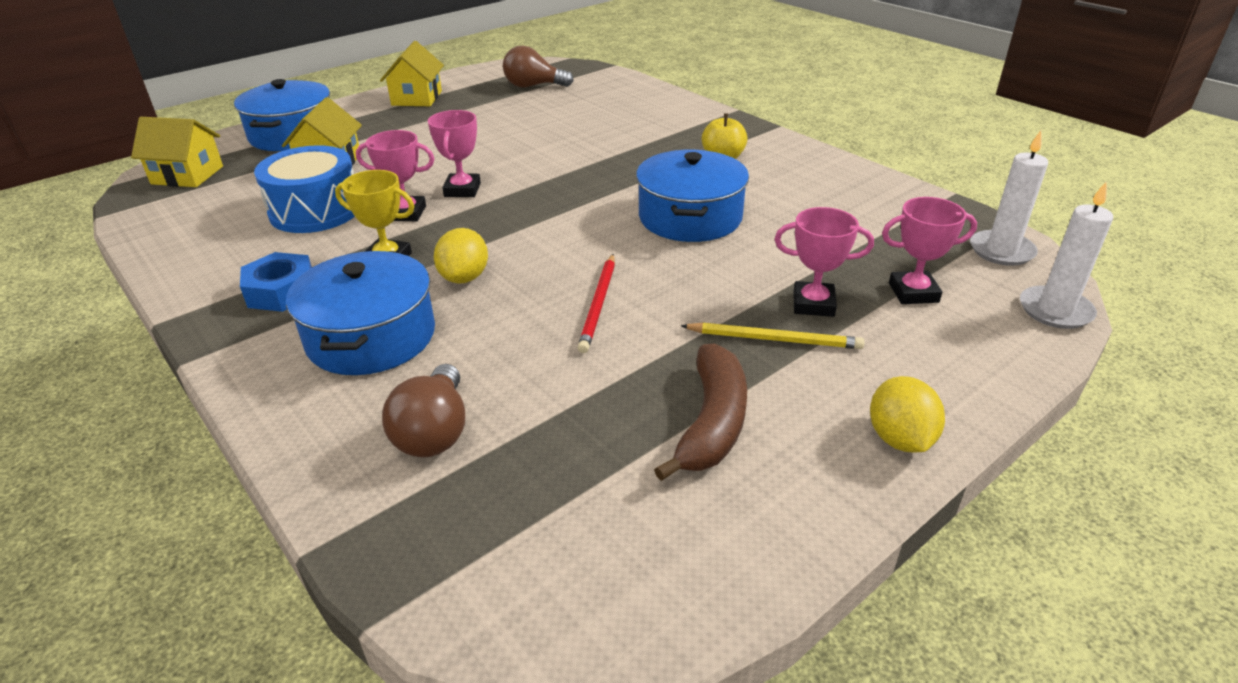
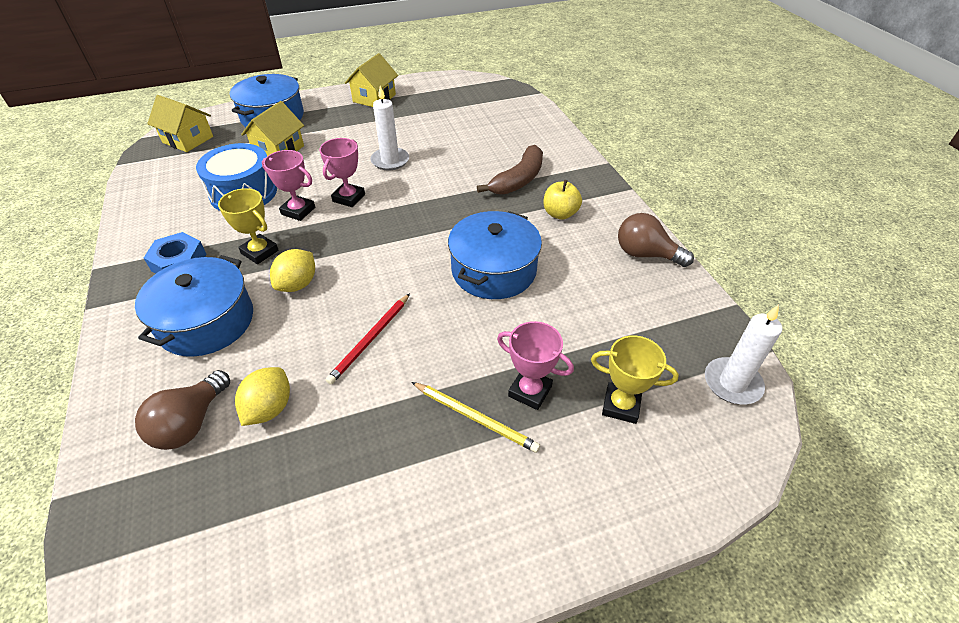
camera: 20 degrees right, 10 degrees up
brown light bulb [503,46,574,87] -> brown light bulb moved to [618,213,694,267]
brown banana [654,344,747,481] -> brown banana moved to [477,145,543,195]
yellow lemon [870,376,945,453] -> yellow lemon moved to [235,367,290,426]
pink trophy [882,197,977,304] -> yellow trophy [591,335,679,424]
white candle [1020,181,1113,329] -> white candle moved to [370,86,409,171]

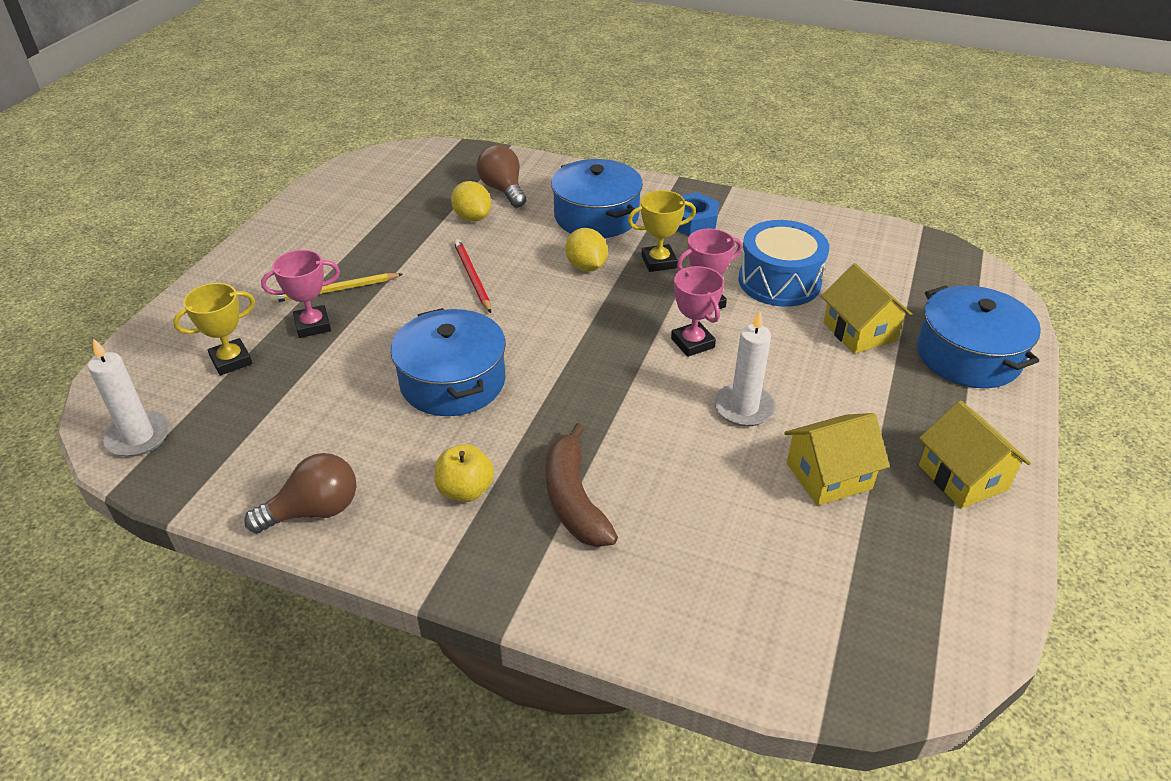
camera: 130 degrees right, 5 degrees down
yellow house [147,95,213,152] -> yellow house moved to [784,413,890,506]

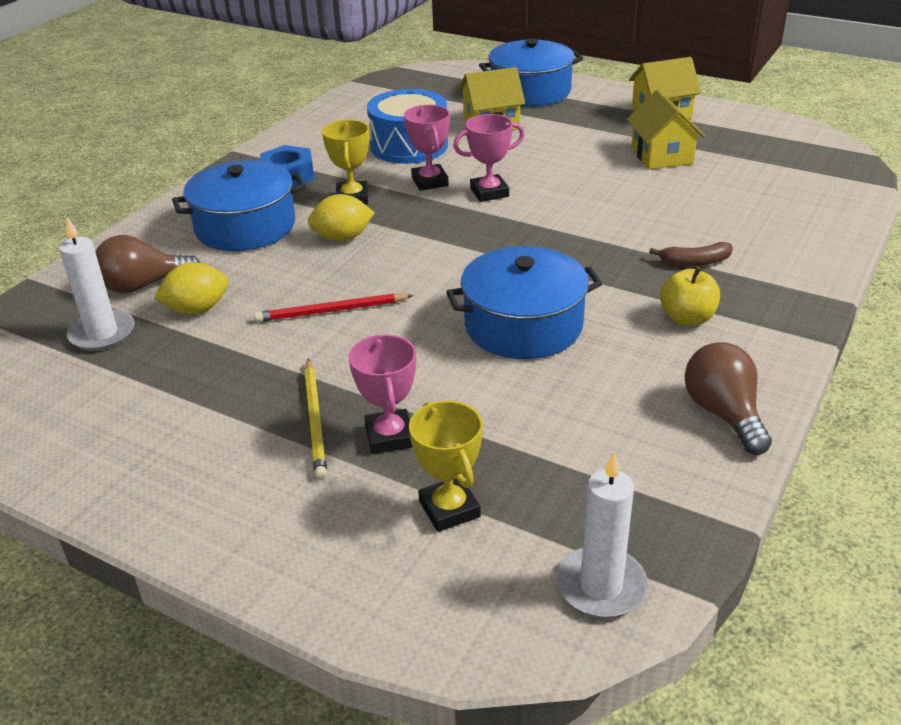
camera: 80 degrees left, 5 degrees down
brown banana [546,423,618,547] -> brown banana [649,242,733,266], size x0.58
white candle [714,310,776,427] -> white candle moved to [59,217,135,351]

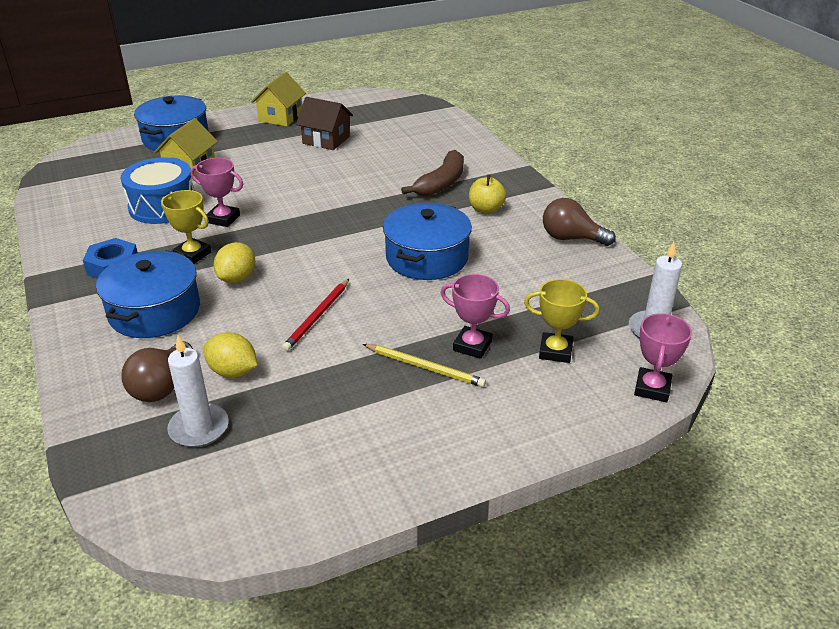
camera: 55 degrees left, 0 degrees up
yellow lemon [154,262,229,315] -> yellow lemon turned 75 degrees counterclockwise [204,332,257,378]
pink trophy [453,114,524,202] -> pink trophy moved to [634,313,692,402]
yellow house [627,90,705,169] -> brown house [296,97,353,150]
brown banana [649,242,733,266] -> brown banana [401,150,464,196], size x1.73

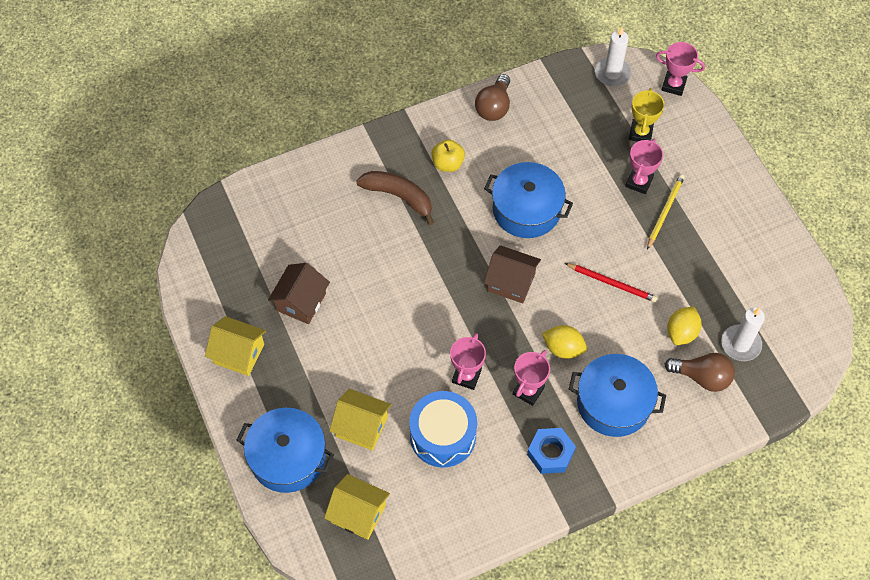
camera: 90 degrees left, 25 degrees up
yellow trophy [161,190,211,264] -> pink trophy [513,350,550,406]
none -> yellow house [324,474,390,540]
none -> brown house [484,245,541,303]

